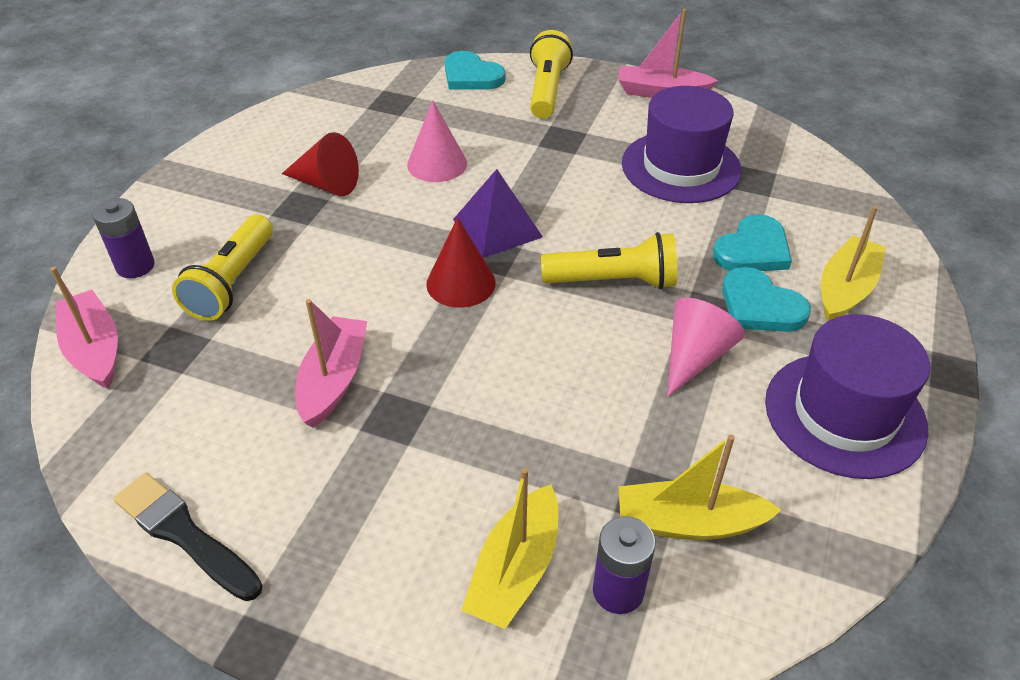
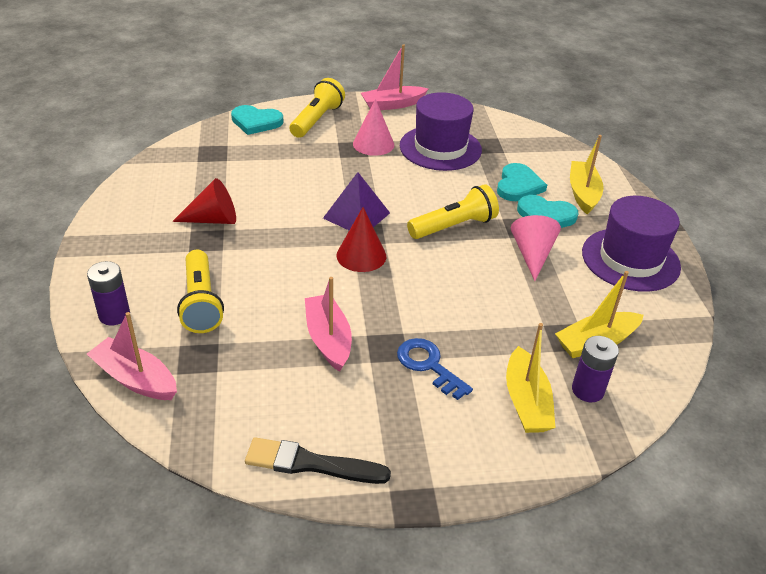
camera: 30 degrees left, 5 degrees down
pink cone [407,100,467,182] -> pink cone moved to [353,99,394,156]
yellow flashlight [530,30,573,118] -> yellow flashlight turned 45 degrees clockwise [290,78,345,138]
none -> blue key [397,338,473,400]

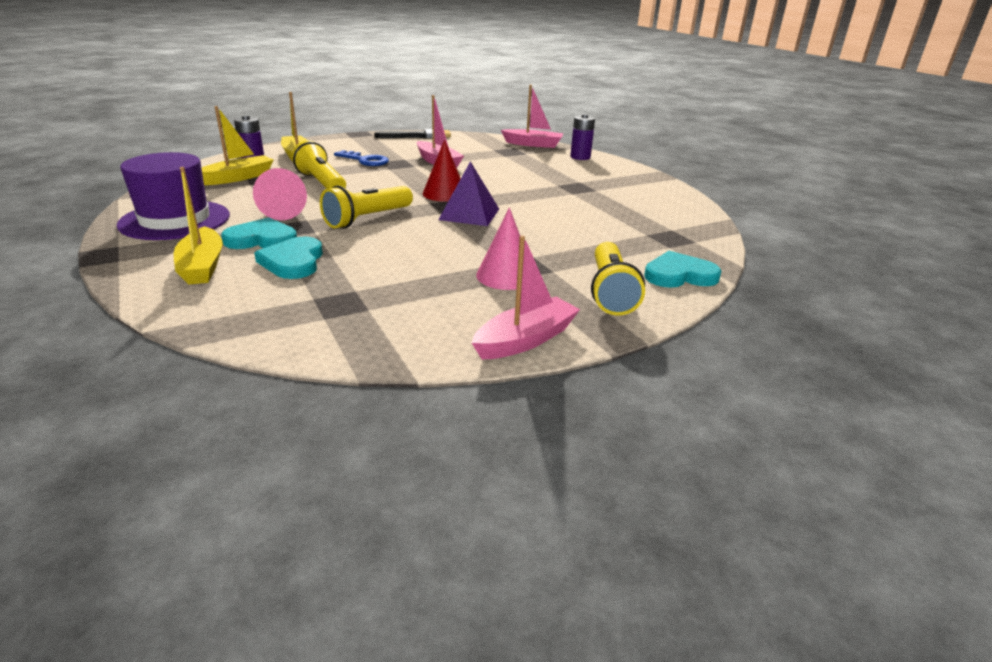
camera: 160 degrees right, 10 degrees down
red cone [172,178,236,224] -> none
yellow flashlight [177,250,224,333] -> yellow flashlight moved to [292,140,346,189]
purple hat [400,92,482,171] -> none

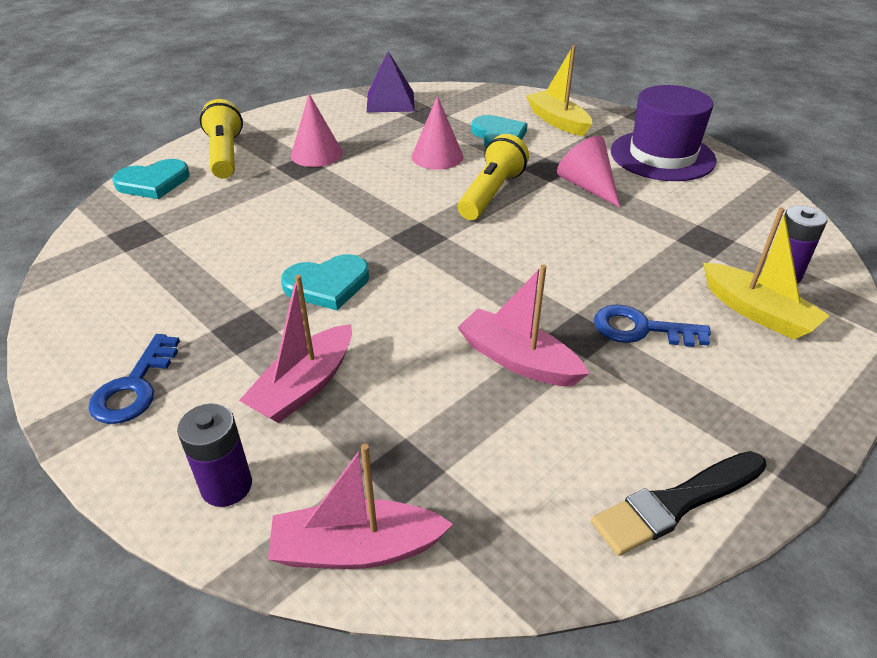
camera: 165 degrees right, 10 degrees up
yellow boat [202,106,274,185] -> none
turquoise heart [221,217,297,249] -> turquoise heart moved to [281,254,369,310]
yellow flashlight [292,140,346,189] -> none
red cone [422,139,461,202] -> none
purple pyramid [438,161,499,226] -> purple pyramid moved to [367,51,415,113]
pink boat [472,235,580,359] -> pink boat moved to [239,275,352,423]
none -> blue key [88,334,180,424]
none -> pink cone [412,96,463,170]

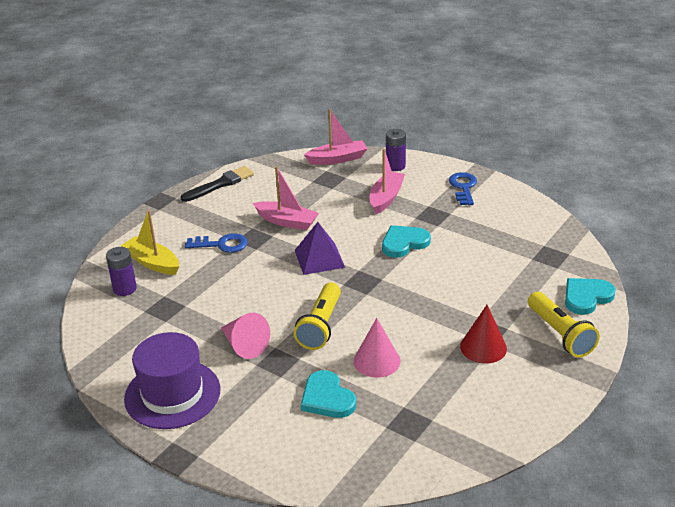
camera: 170 degrees right, 5 degrees down
pink cone [291,94,343,167] -> red cone [460,305,507,364]
purple pyramid [367,51,415,113] -> purple pyramid moved to [295,222,345,275]
yellow boat [526,45,592,136] -> none

